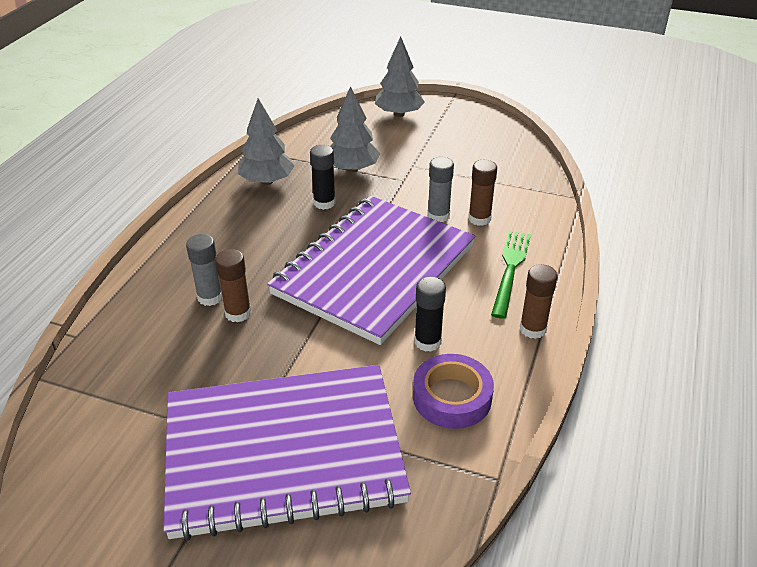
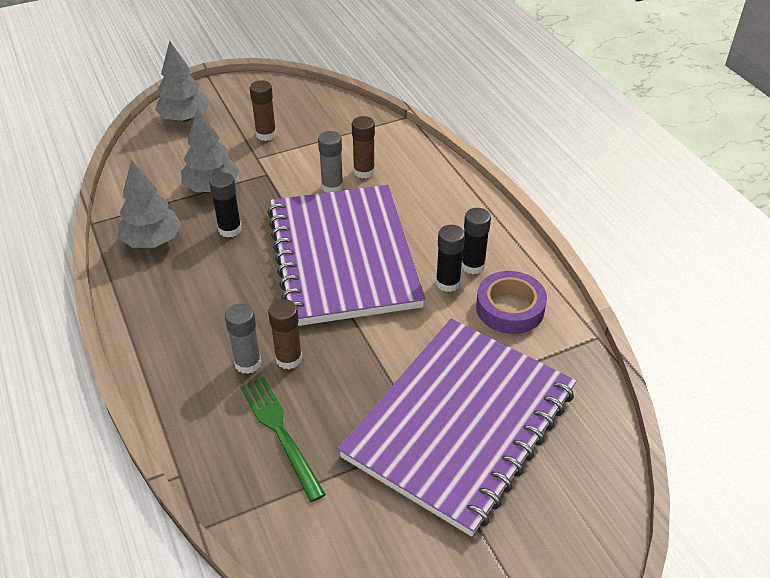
camera: 45 degrees left, 5 degrees up
green fork [491,231,531,319] -> green fork moved to [241,377,326,502]
brown glue stick [520,264,558,339] -> brown glue stick moved to [250,80,277,141]
none -> black glue stick [461,208,491,274]

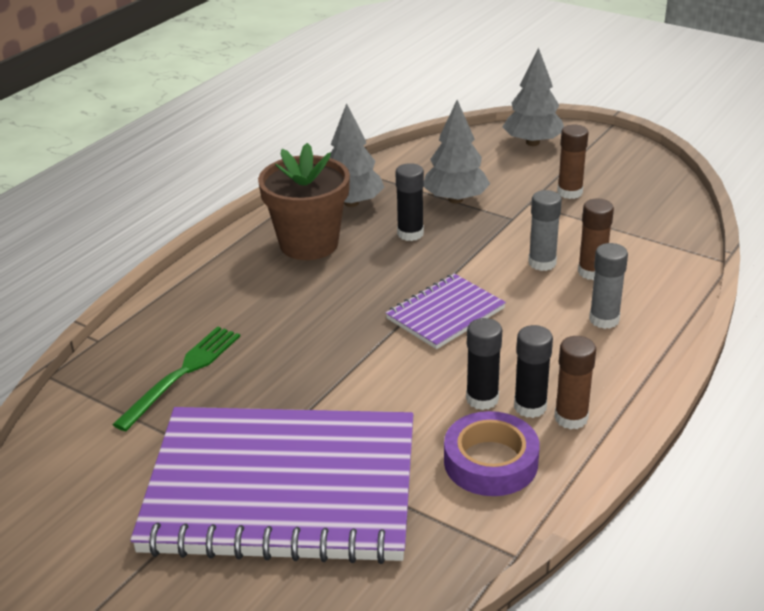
camera: 60 degrees right, 10 degrees down
grey glue stick [225,304,262,374] -> grey glue stick moved to [589,243,628,329]
purple notebook [267,185,426,326] -> purple notebook [386,274,506,349], size x0.46
brown glue stick [268,299,302,369] -> brown glue stick moved to [554,336,596,429]
none -> brown flower pot [258,143,350,260]

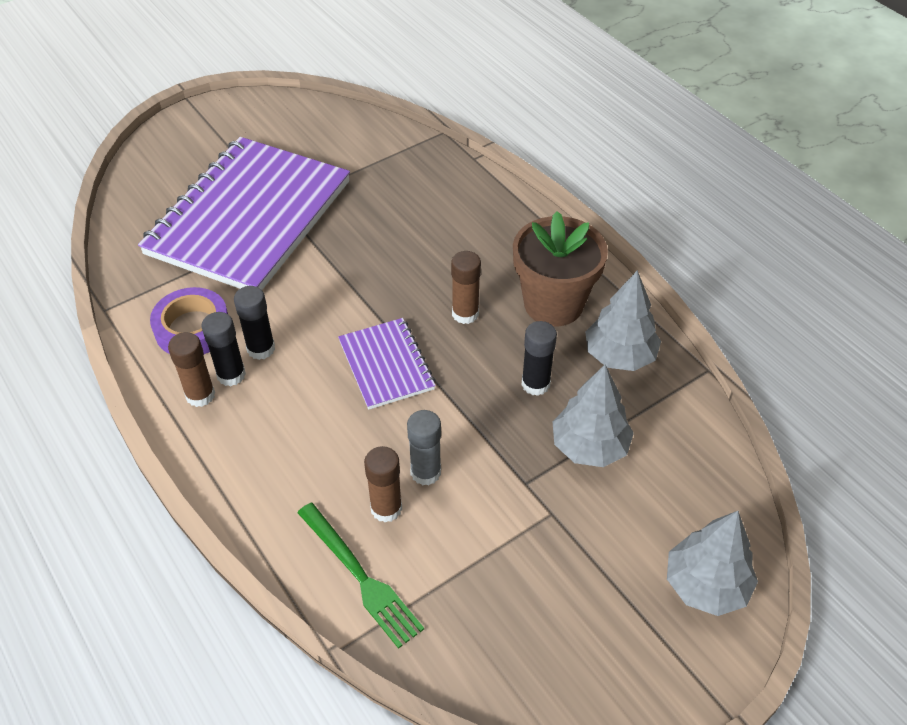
camera: 110 degrees right, 15 degrees up
green fork [112,326,240,431] -> green fork moved to [297,503,424,649]
brown glue stick [557,124,589,199] -> brown glue stick moved to [451,251,481,324]
grey glue stick [589,243,628,329] -> none

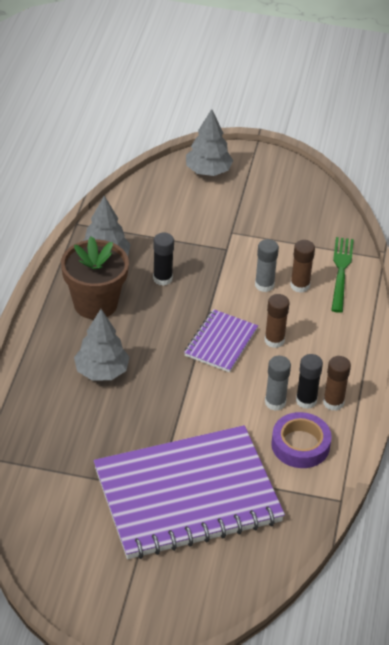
camera: 135 degrees left, 5 degrees down
black glue stick [234,286,275,360] -> grey glue stick [265,356,291,411]
brown glue stick [451,251,481,324] -> brown glue stick moved to [265,294,289,348]
grey tree [553,364,634,467] -> grey tree moved to [74,309,129,381]

